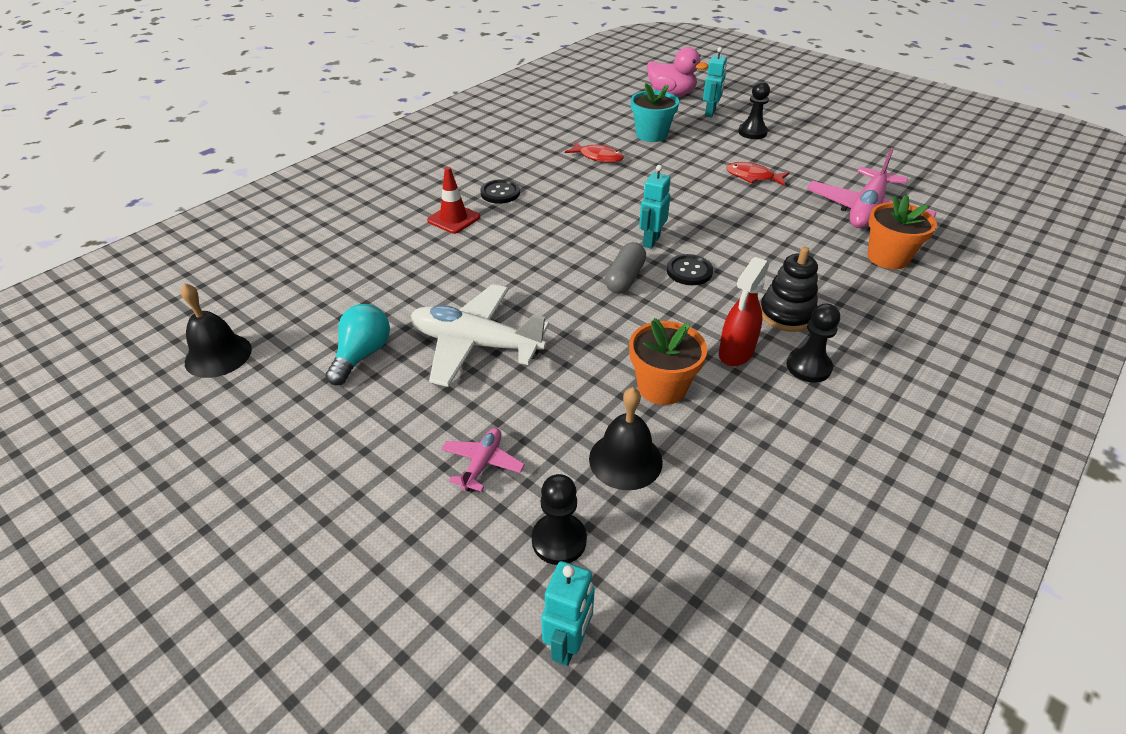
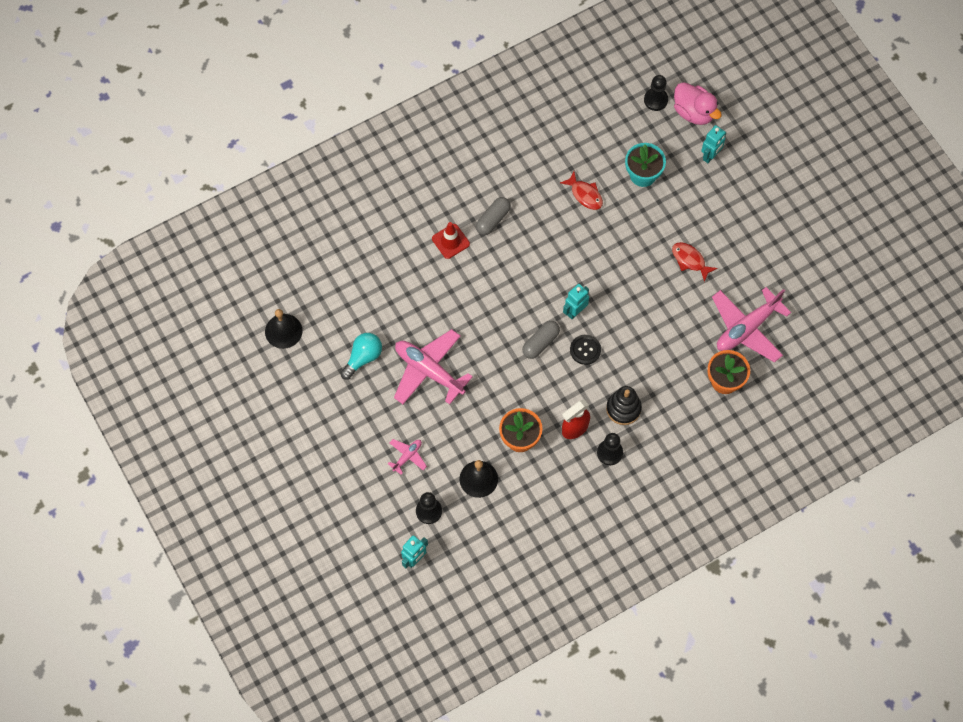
camera: 20 degrees right, 25 degrees up
white plane [410,284,549,387] -> pink plane [394,329,473,405]
black button [480,179,520,204] -> grey capsule [476,197,511,235]
black pawn [738,81,770,139] -> black pawn moved to [644,75,668,111]

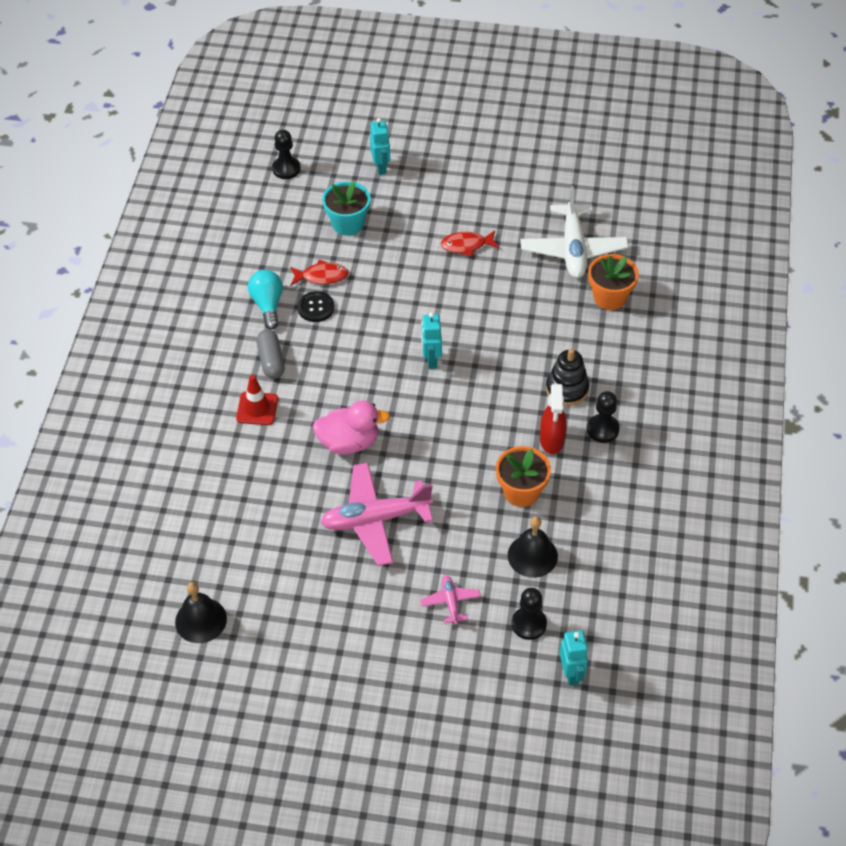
camera: 50 degrees left, 15 degrees down
turquoise light bulb [341,333,382,380] -> turquoise light bulb moved to [248,270,283,330]
grey capsule [522,321,560,359] -> none
black button [570,335,601,365] -> black button moved to [297,291,335,322]
pink duck [674,82,722,125] -> pink duck moved to [313,401,390,455]
pink plane [712,287,791,363] -> white plane [521,186,628,278]

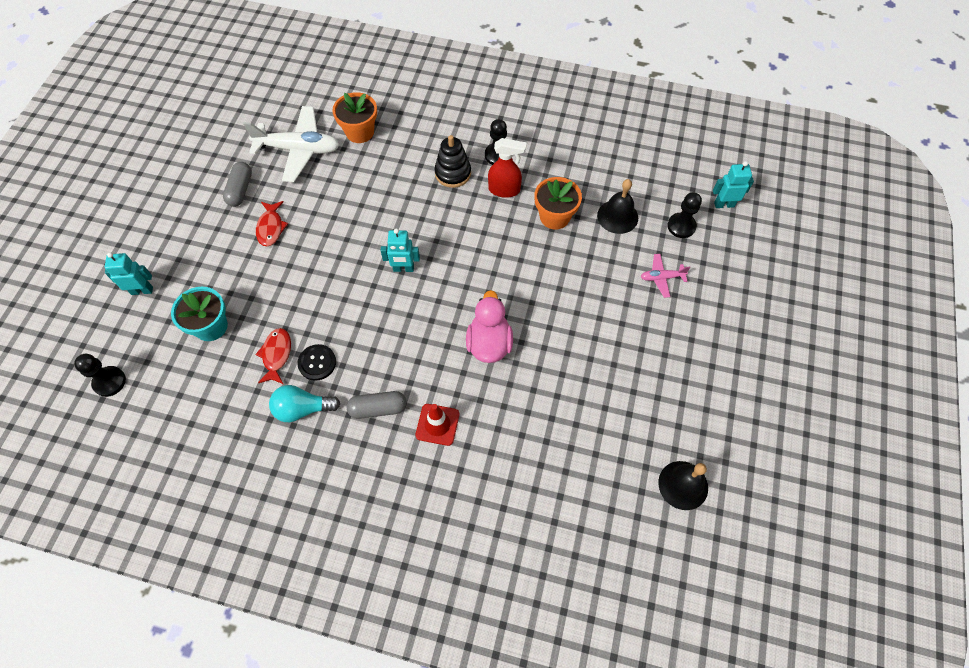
camera: 85 degrees left, 10 degrees up
pink plane [320,463,433,566] -> none
none -> grey capsule [223,162,252,207]

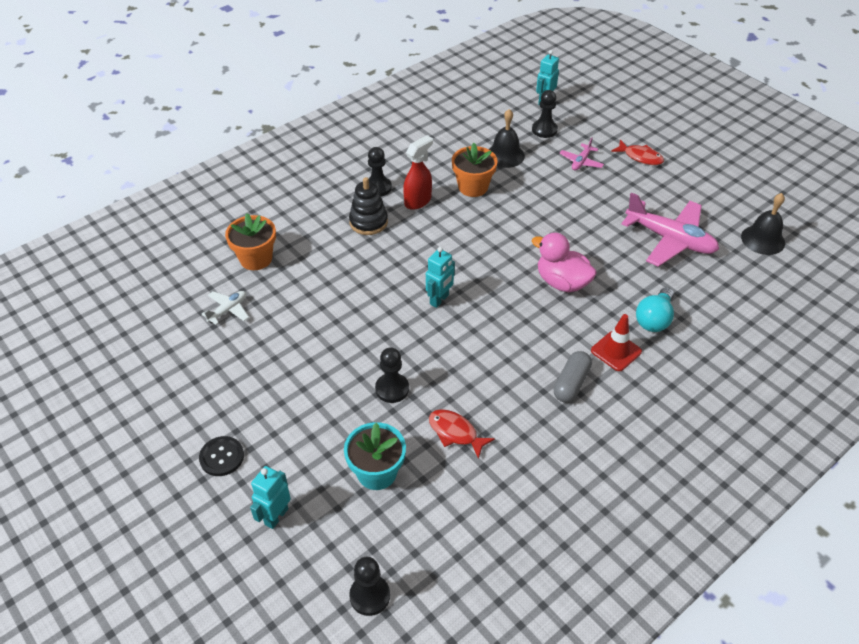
camera: 55 degrees left, 15 degrees down
grey capsule [223,162,252,207] -> none
white plane [243,106,340,182] -> white plane [202,291,249,325], size x0.48
red fish [256,201,288,246] -> red fish moved to [611,140,664,165]
turquoise light bulb [269,385,340,422] -> turquoise light bulb moved to [636,287,674,332]
black button [298,344,336,381] -> black button moved to [199,436,244,476]
none -> black pawn [375,347,409,403]
none -> pink plane [621,193,719,267]

